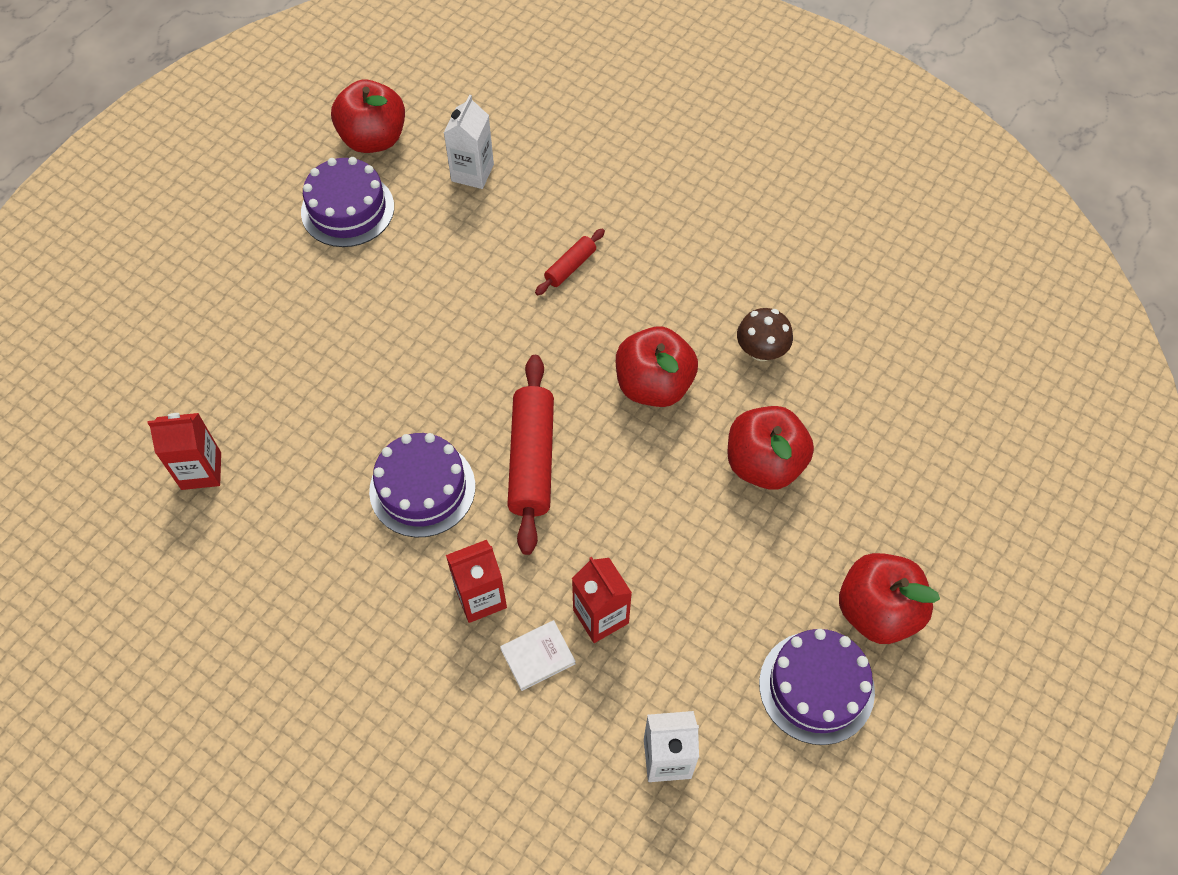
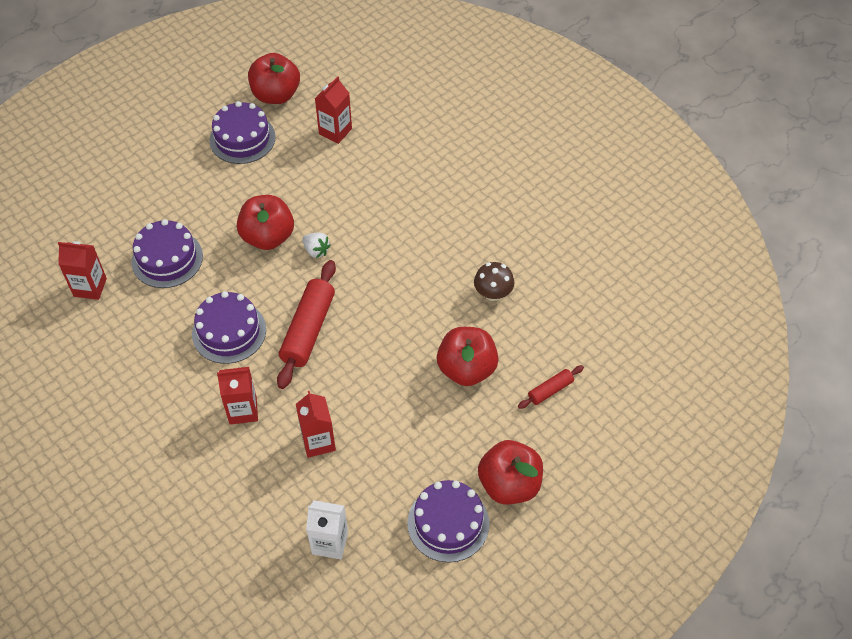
camera: 15 degrees right, 5 degrees down
white carton [444,95,494,189] -> red carton [315,76,352,144]
white book [500,620,576,691] -> none
red rolling pin [535,228,605,295] -> red rolling pin moved to [518,365,584,409]
red apple [616,326,698,407] -> red apple moved to [237,195,294,250]
none -> purple cake [131,219,203,288]
none -> white strawberry [302,233,331,258]

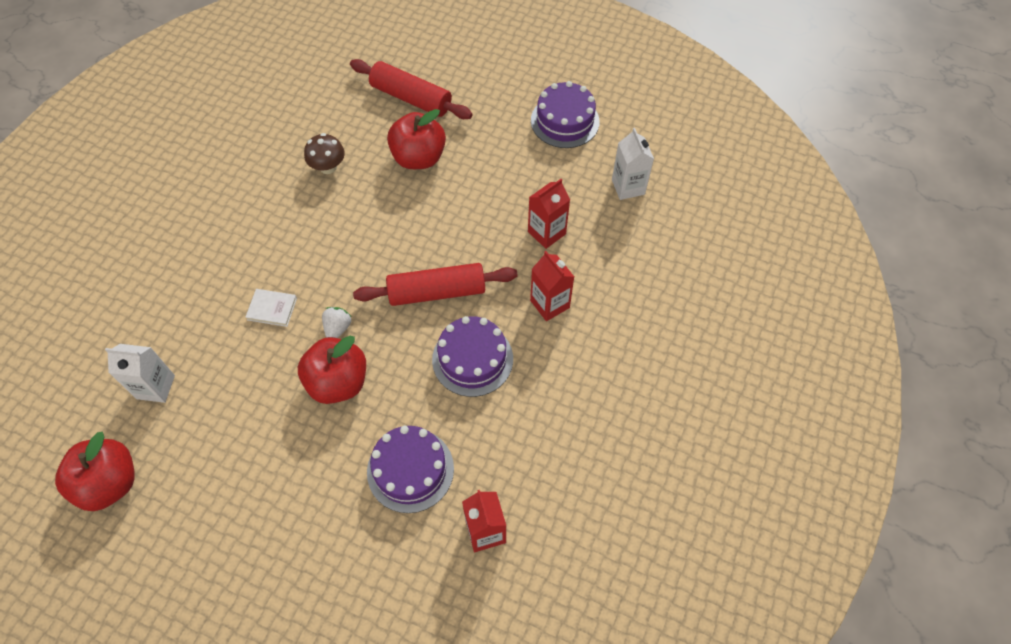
camera: 115 degrees left, 5 degrees up
purple cake [209,101,276,164] -> none
red carton [315,76,352,144] -> white carton [105,344,175,403]
red apple [478,440,543,504] -> none
red rolling pin [518,365,584,409] -> red rolling pin [350,59,473,119], size x1.96
none -> white book [245,289,297,327]

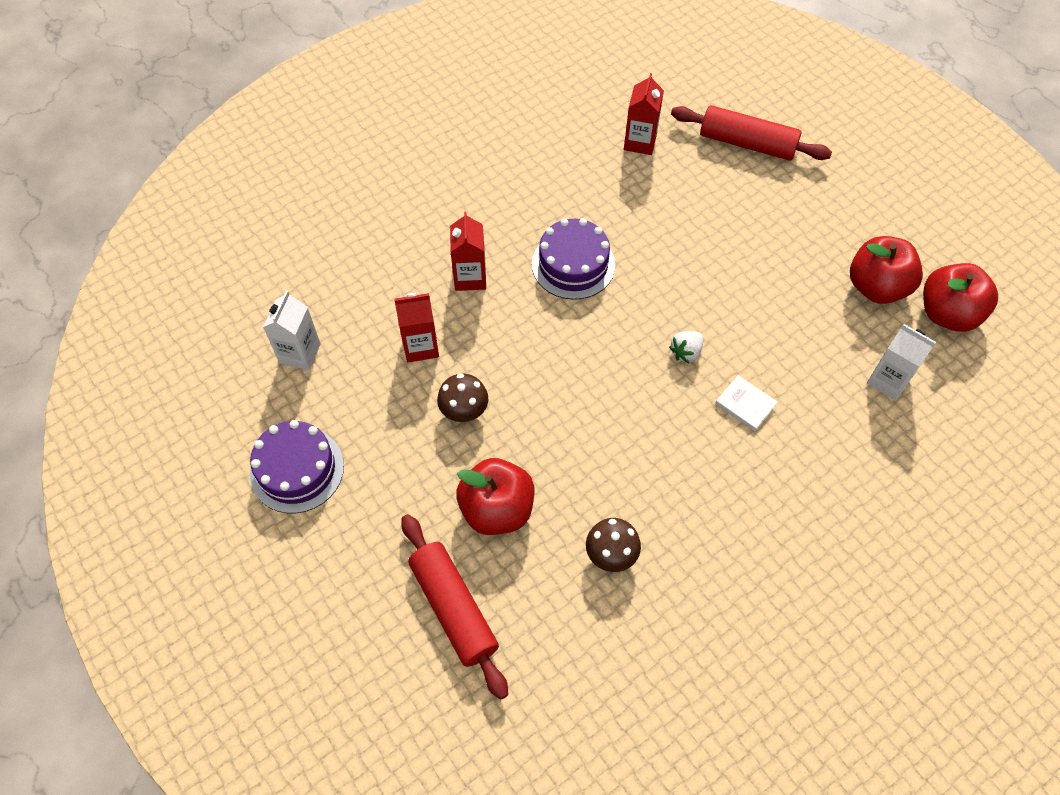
camera: 150 degrees left, 0 degrees up
red apple [298,336,366,404] -> red apple moved to [850,236,923,304]
red rolling pin [353,263,518,306] -> red rolling pin moved to [671,105,832,161]
purple cake [367,426,454,513] -> none
none -> brown mushroom [437,373,488,422]

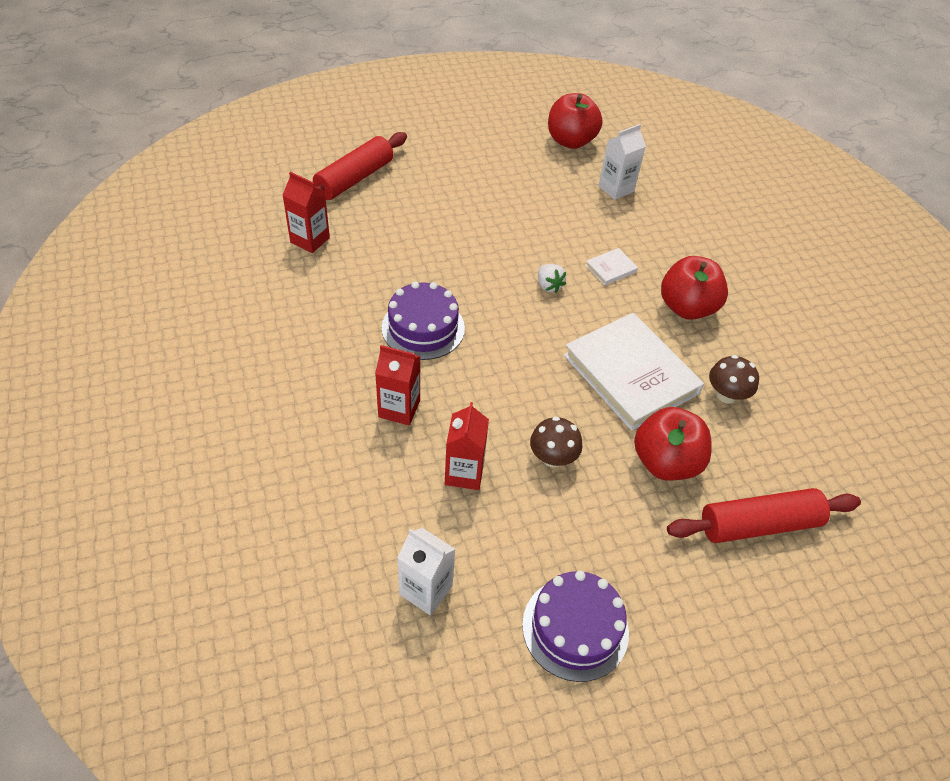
camera: 75 degrees left, 10 degrees down
red apple [850,236,923,304] -> red apple moved to [661,256,728,320]
none -> white book [564,313,704,431]

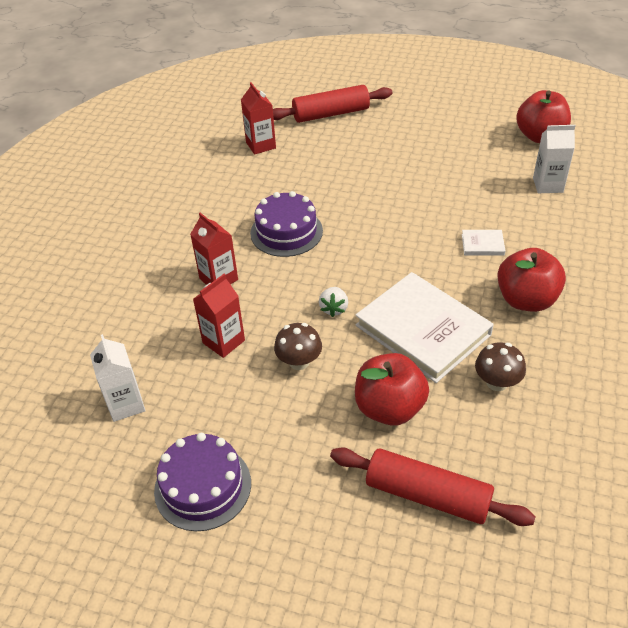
camera: 40 degrees right, 5 degrees down
white strawberry [538,264,566,293] -> white strawberry moved to [319,287,348,317]
white book [564,313,704,431] -> white book turned 45 degrees counterclockwise [356,272,494,383]

